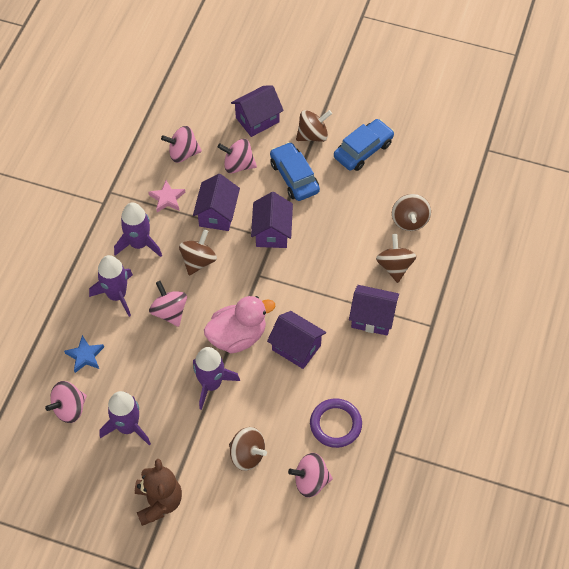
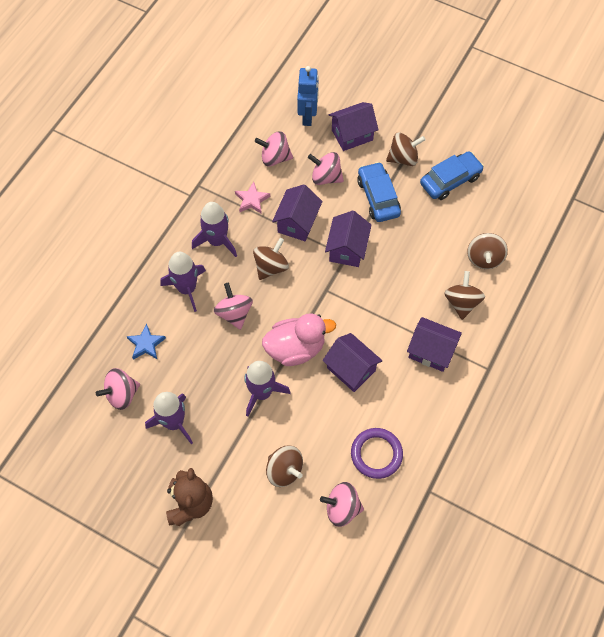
camera: 10 degrees right, 5 degrees up
none -> blue robot [297,66,319,126]

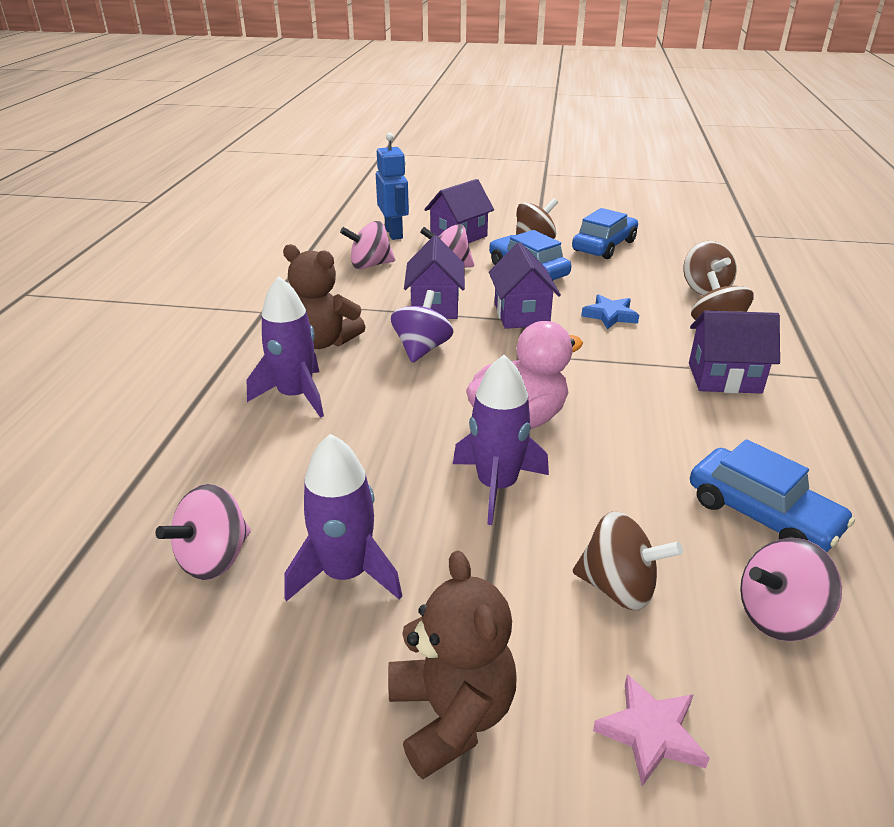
camera: 20 degrees left, 30 degrees down
blue star [127,323,166,360] -> blue star moved to [581,294,639,330]
purple rocket [192,202,237,257] -> brown teddy bear [283,244,365,349]
pink spinning top [214,283,253,330] -> none
pink star [235,182,270,214] -> pink star moved to [593,674,710,786]
brown spinning top [253,238,289,280] -> purple spinning top [391,290,454,363]
purple house [322,333,382,392] -> none
purple ring [351,428,403,479] -> blue car [690,439,855,552]

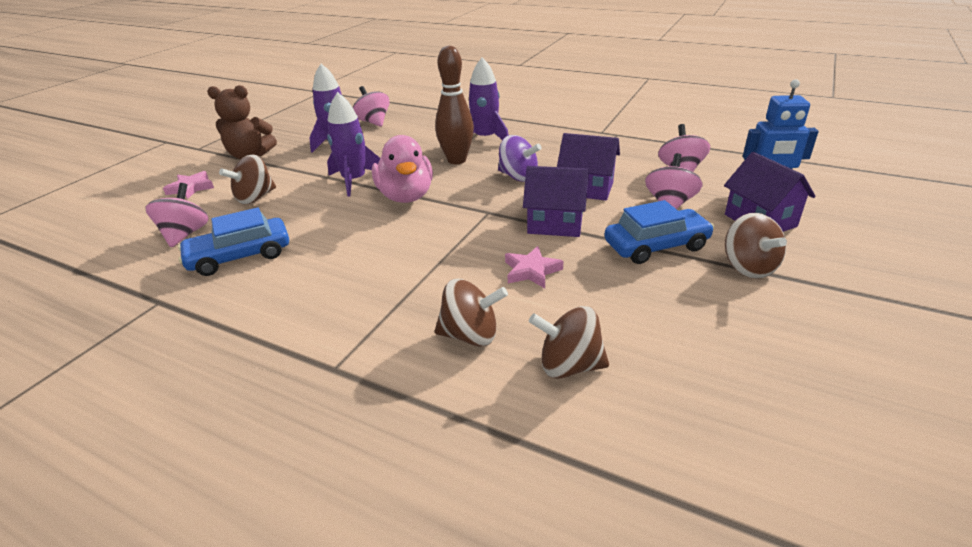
camera: 110 degrees right, 0 degrees up
brown teddy bear [283,244,365,349] -> none
blue car [572,208,638,259] -> none
blue star [581,294,639,330] -> pink star [505,246,563,288]
purple house [689,311,780,394] -> none
none -> brown bowling pin [435,45,474,164]

